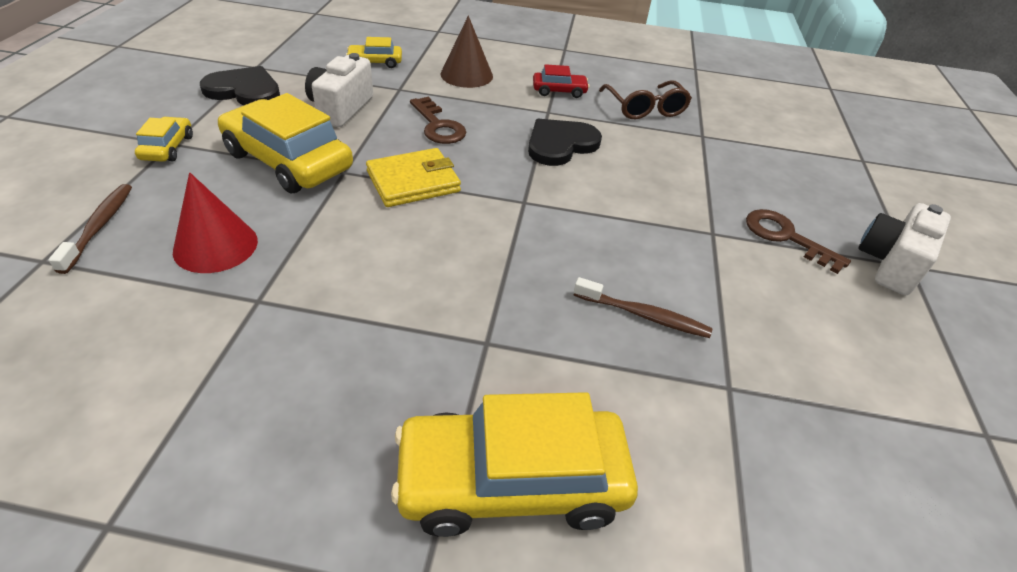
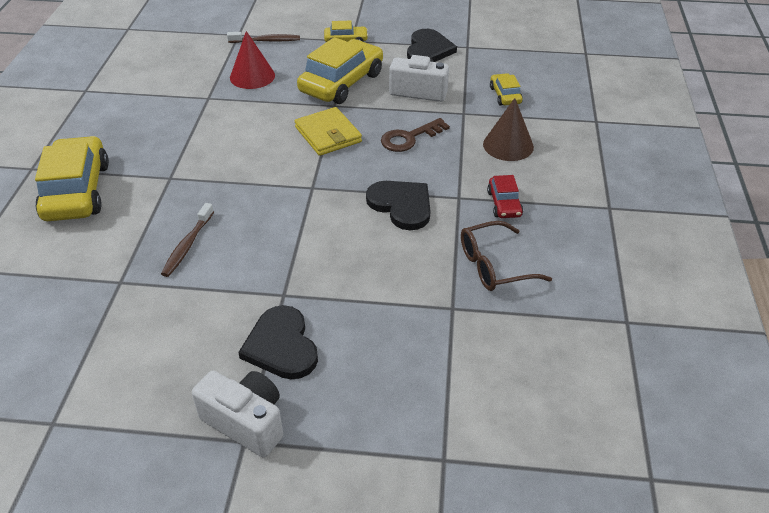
camera: 90 degrees right, 0 degrees up
brown key [746,209,851,274] -> black heart [238,305,318,380]

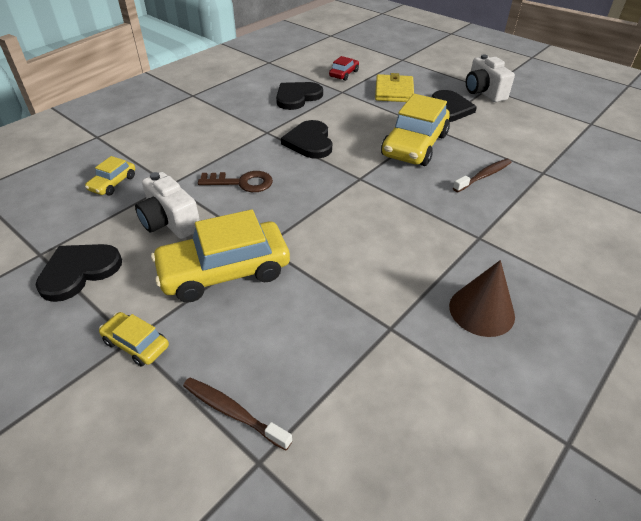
camera: 145 degrees left, 0 degrees up
yellow car [35,136,109,221] -> yellow car moved to [381,94,450,166]
red cone [230,31,275,89] -> none
yellow wallet [295,107,362,156] -> yellow wallet moved to [375,73,414,102]
brown glasses [461,221,552,291] -> black heart [276,82,323,110]
brown cone [483,98,534,161] -> brown cone moved to [449,260,515,337]
red car [487,175,523,218] -> red car moved to [329,56,359,81]

